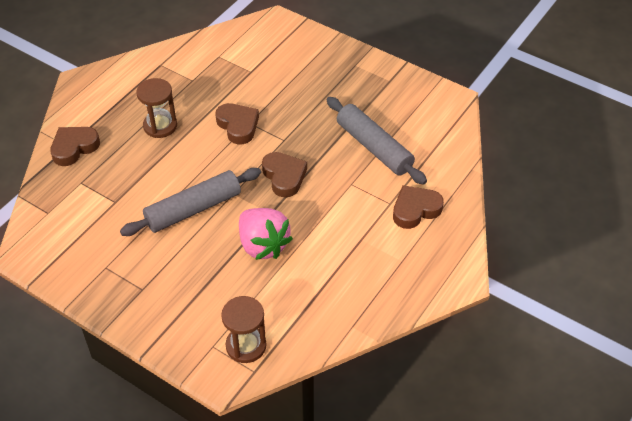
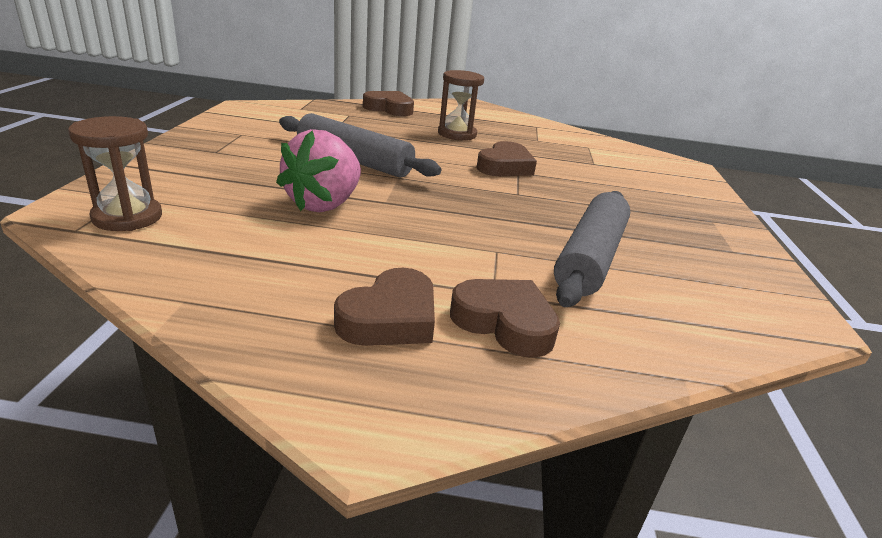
camera: 60 degrees right, 20 degrees down
brown heart [262,152,307,197] -> brown heart moved to [334,268,435,346]

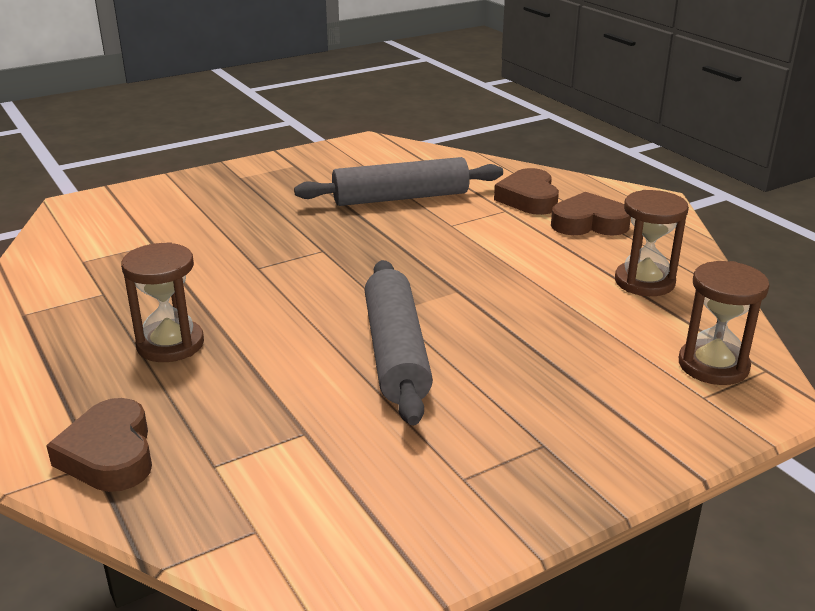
camera: 125 degrees left, 0 degrees up
pink strawberry [276,129,361,212] -> none
brown heart [477,141,537,176] -> none
none -> brown hourglass [615,190,689,296]

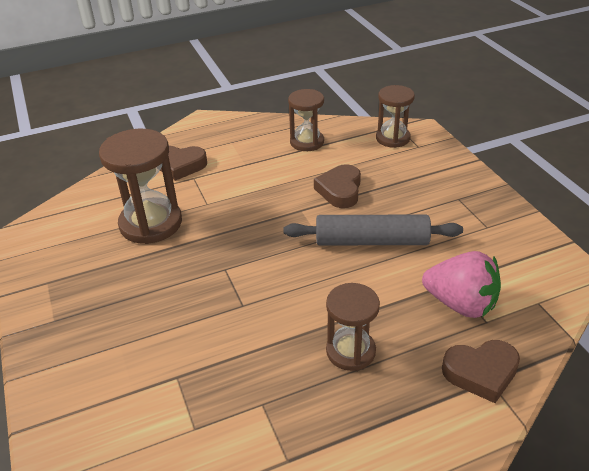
camera: 80 degrees left, 10 degrees up
grey rolling pin [294,157,503,206] -> brown hourglass [99,129,182,244]
brown heart [551,192,631,236] -> brown heart moved to [314,164,361,208]
none -> pink strawberry [422,251,501,318]

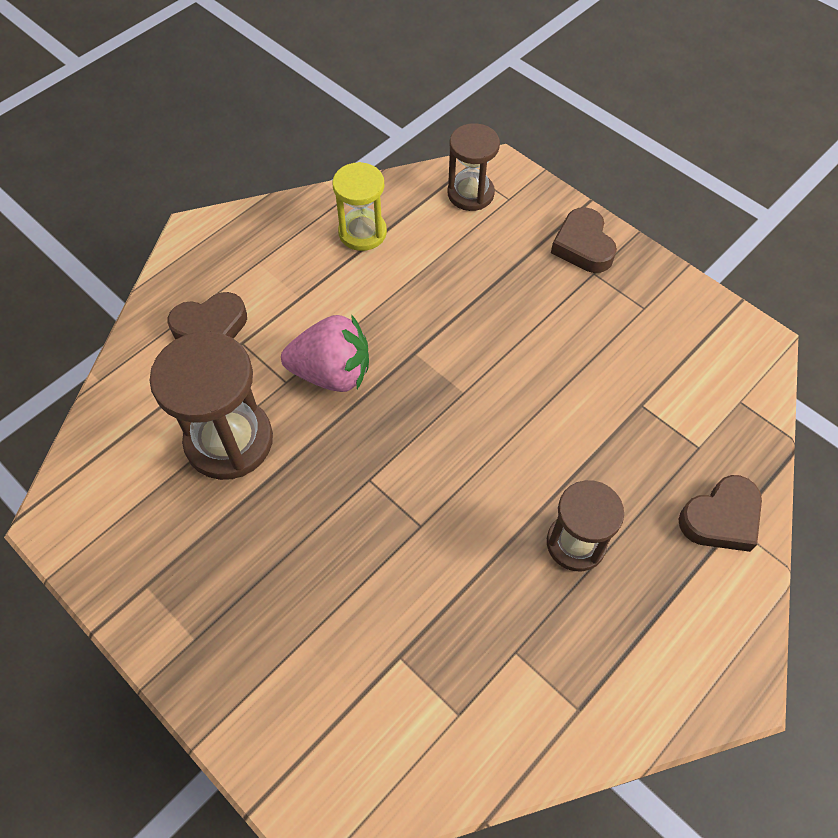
camera: 25 degrees left, 20 degrees up
grey rolling pin [283,214,463,245] -> none
brown hourglass [288,89,324,151] -> yellow hourglass [332,162,387,251]
brown heart [314,164,361,208] -> brown heart moved to [551,207,617,273]
pink strawberry [422,251,501,318] -> pink strawberry moved to [281,314,369,392]

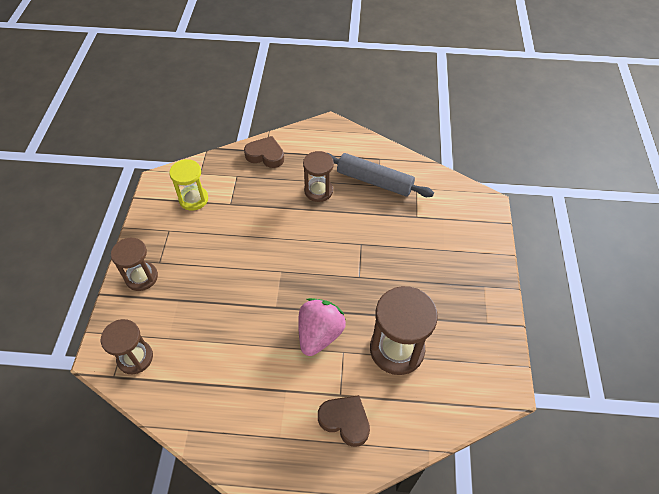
camera: 130 degrees left, 5 degrees down
pink strawberry [281,314,369,392] -> pink strawberry turned 60 degrees clockwise [298,298,346,356]
yellow hourglass [332,162,387,251] -> yellow hourglass moved to [169,159,208,211]
brown heart [551,207,617,273] -> brown hourglass [111,237,158,291]
none -> grey rolling pin [328,153,434,197]

